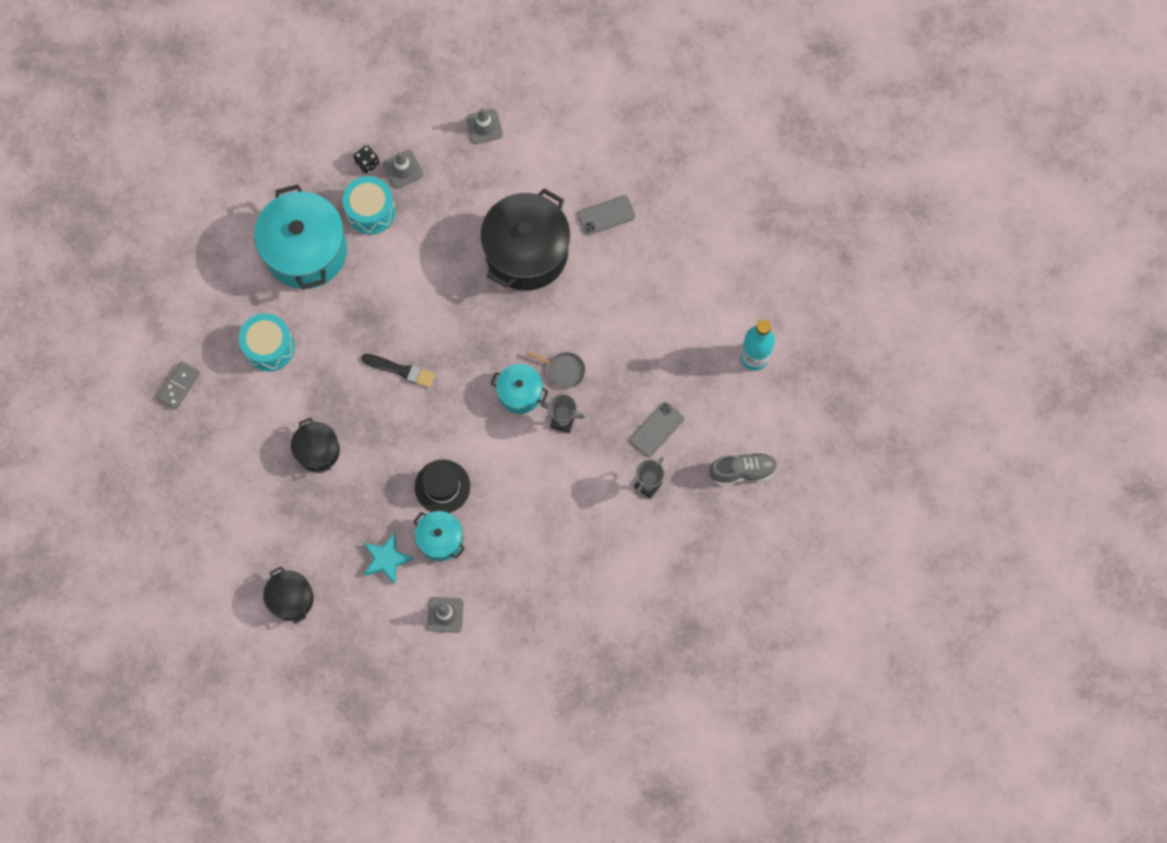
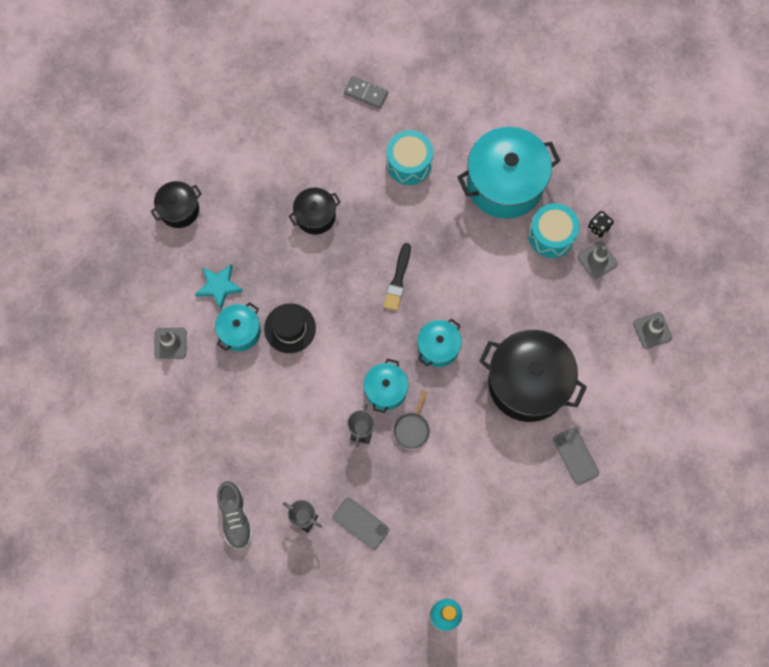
camera: 85 degrees right, 0 degrees up
grey shoe [709,452,778,485] -> grey shoe moved to [217,481,253,550]
none -> turquoise pot [417,318,462,367]

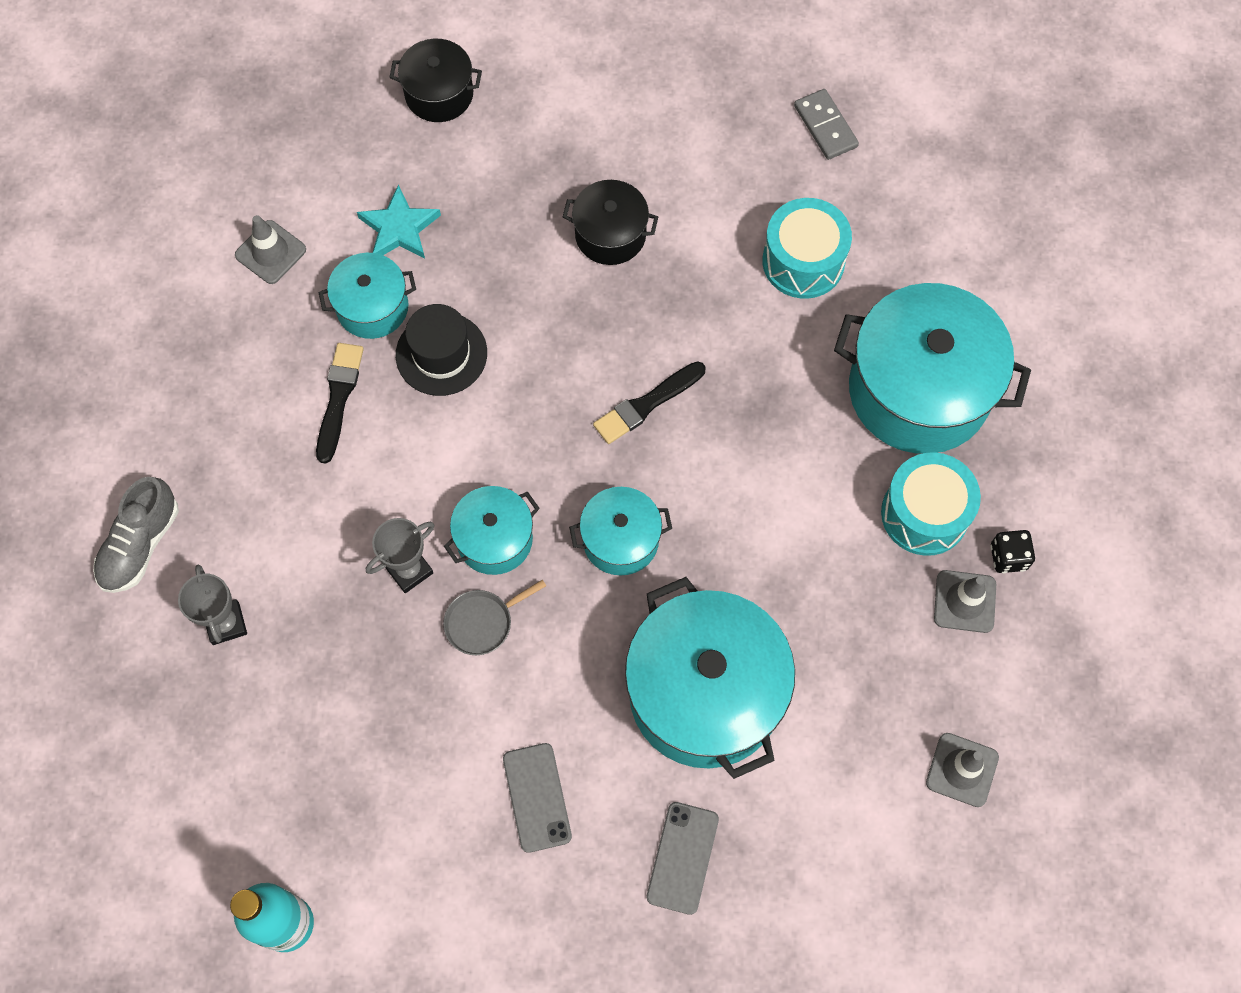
camera: 40 degrees right, 5 degrees down
grey phone [333,498,389,550] -> grey phone moved to [503,743,572,853]
black pot [479,330,587,422] -> turquoise pot [625,577,795,779]
none -> black brush [316,343,364,464]

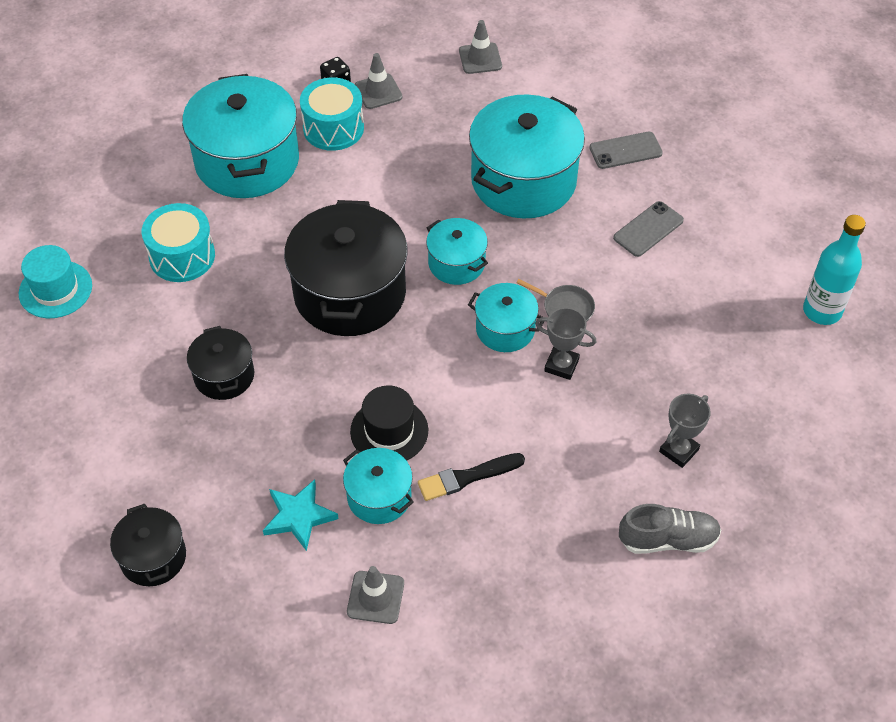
camera: 120 degrees left, 15 degrees down
black brush [593,361,706,444] -> black pot [284,200,408,336]
grey domino [794,89,859,160] -> turquoise hat [19,245,92,318]

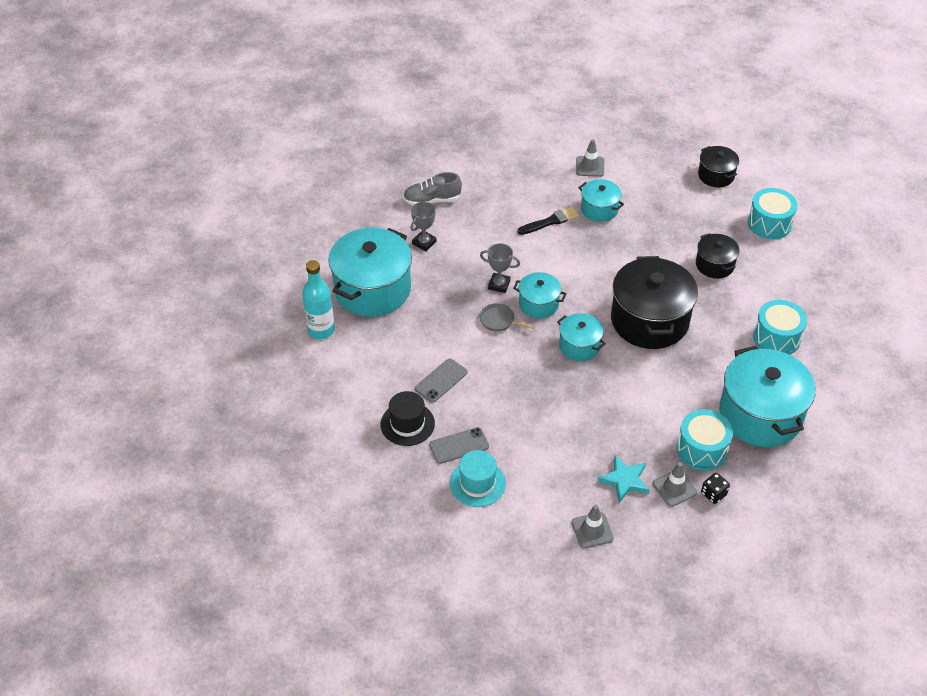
camera: 175 degrees right, 5 degrees down
turquoise hat [19,245,92,318] -> turquoise hat moved to [449,450,506,507]
turquoise star [263,479,339,551] -> turquoise star moved to [598,455,650,503]
black hat [350,385,428,461] -> black hat moved to [381,391,435,446]
turquoise pot [469,94,585,219] -> turquoise pot moved to [328,228,412,317]
none -> turquoise drum [748,188,797,239]

